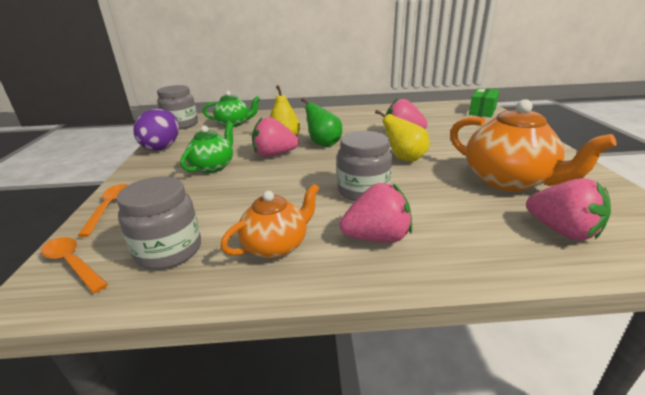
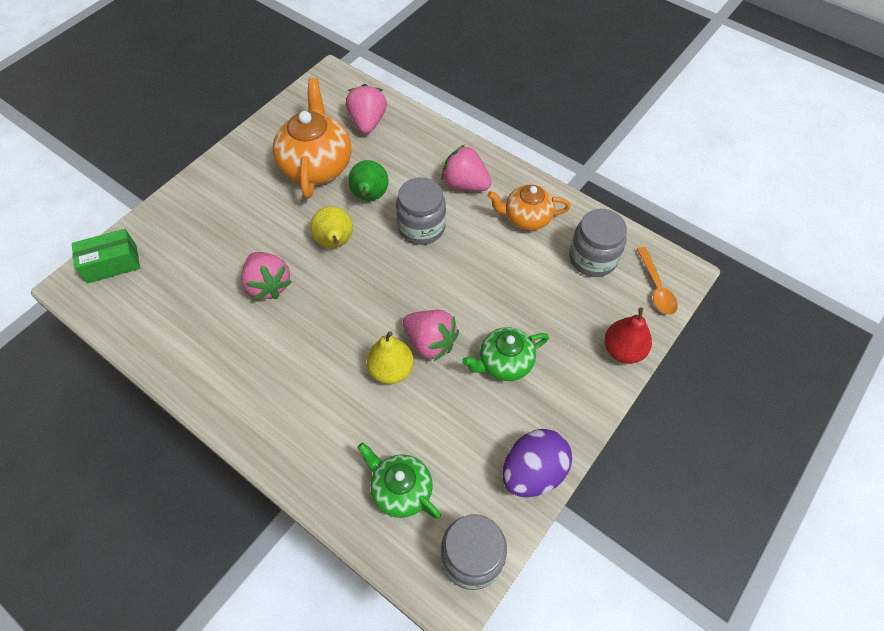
camera: 140 degrees left, 30 degrees up
orange spoon [77,184,128,237] -> red pear [604,308,652,364]
green pear [301,98,342,147] -> green pear moved to [348,160,389,201]

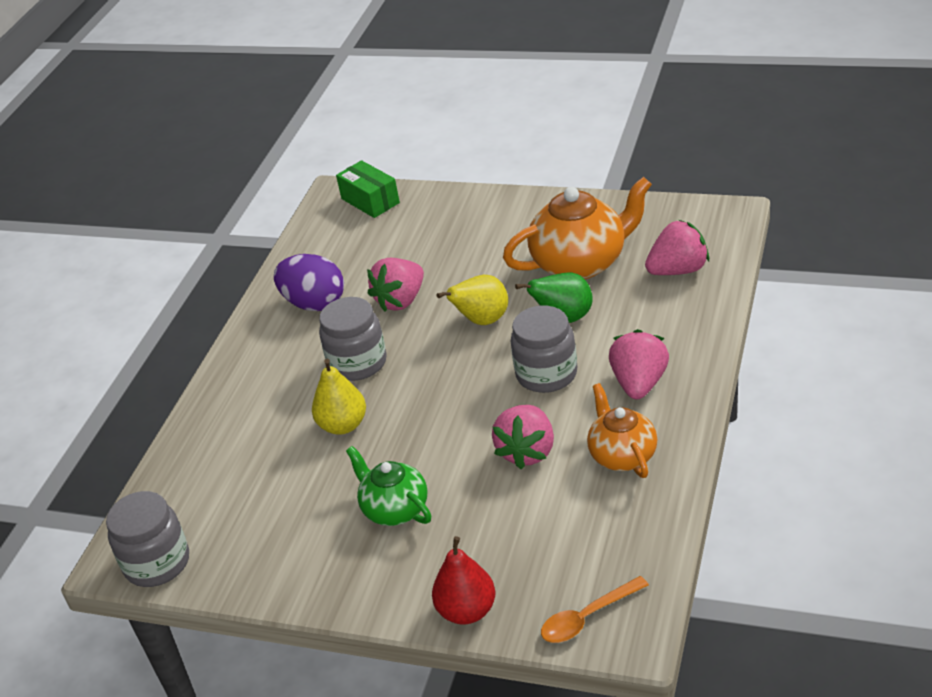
camera: 75 degrees right, 20 degrees down
green teapot [357,442,441,519] -> none
pink strawberry [403,310,459,361] -> pink strawberry moved to [492,405,554,469]
purple egg [502,429,572,497] -> purple egg moved to [274,254,344,311]
grey jar [569,209,627,277] -> grey jar moved to [319,297,387,381]

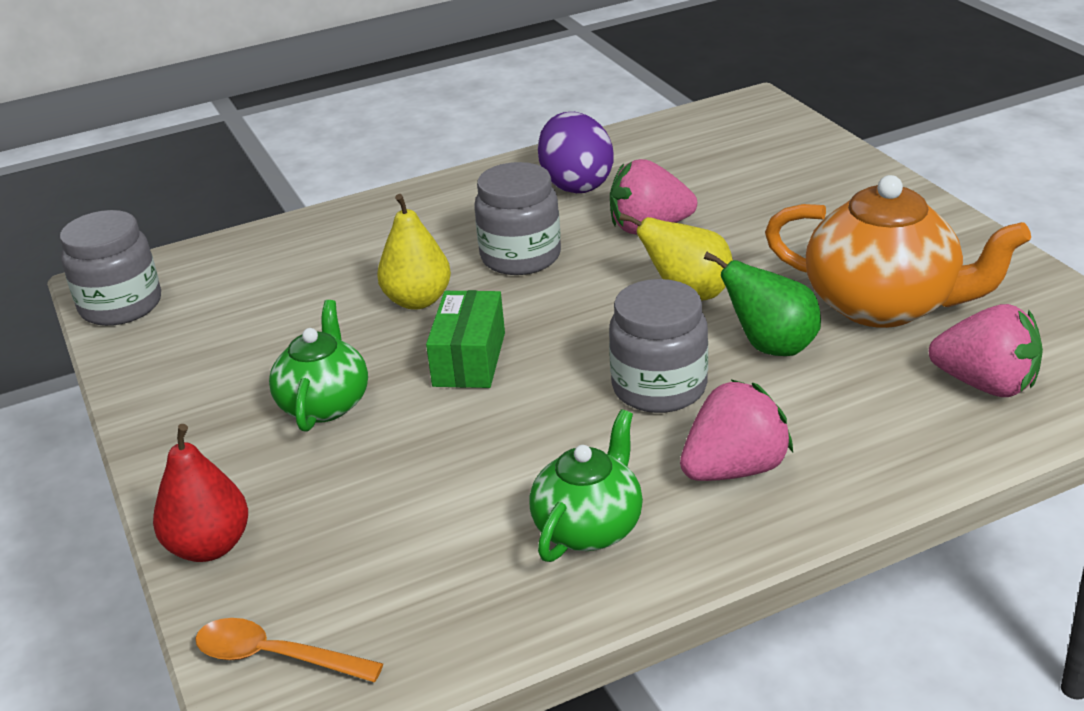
camera: 45 degrees right, 5 degrees down
green box [336,160,400,218] -> green box moved to [426,290,505,388]
pink strawberry [492,405,554,469] -> none
orange teapot [587,383,657,478] -> green teapot [529,410,643,562]

